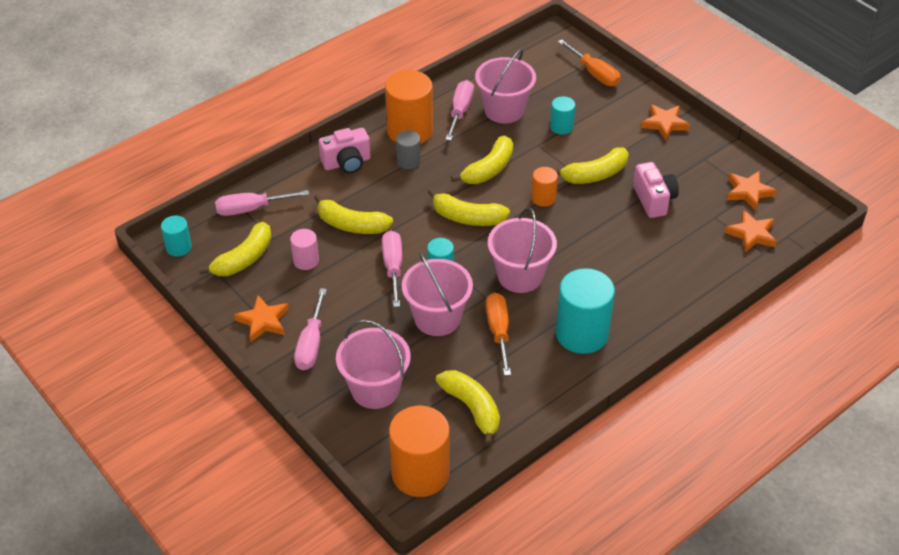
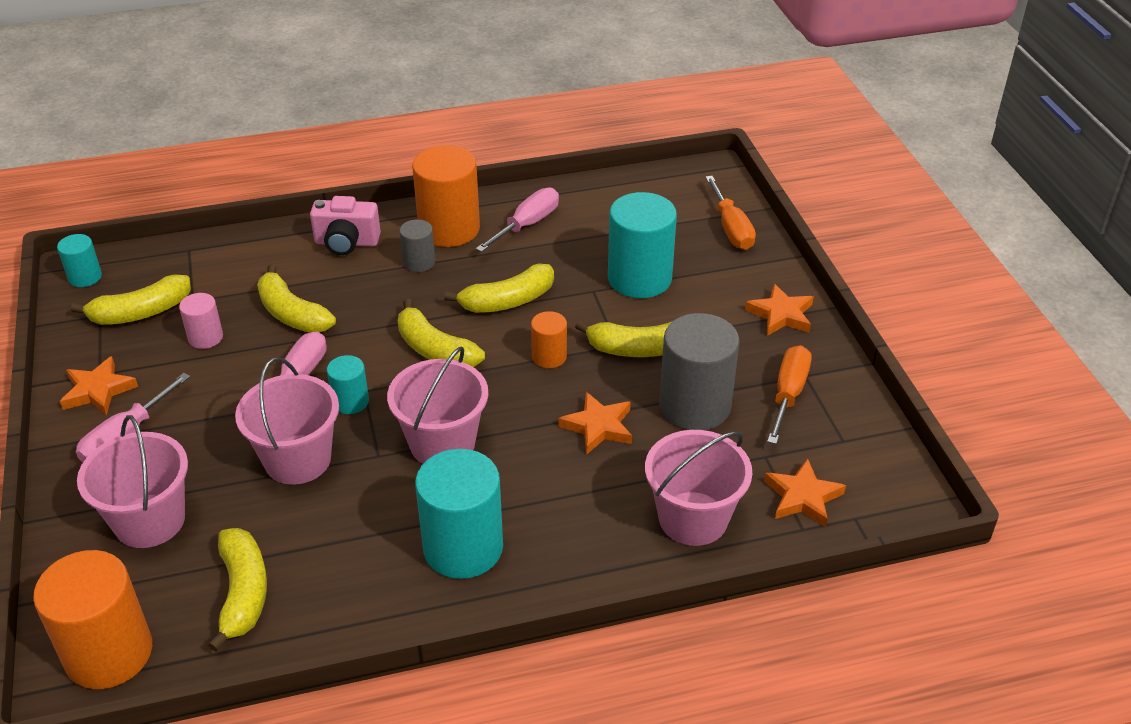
camera: 25 degrees right, 5 degrees down
pink screwdriver [215,190,309,216] -> none
pink bucket [475,49,536,123] -> pink bucket moved to [645,430,752,546]
orange screwdriver [486,292,511,376] -> orange screwdriver moved to [767,345,811,444]
turquoise cylinder [550,96,575,135] -> turquoise cylinder [608,192,677,298], size x1.96
pink camera [633,162,679,218] -> grey cylinder [659,313,740,430]
orange star [727,171,777,210] -> orange star moved to [559,392,632,454]

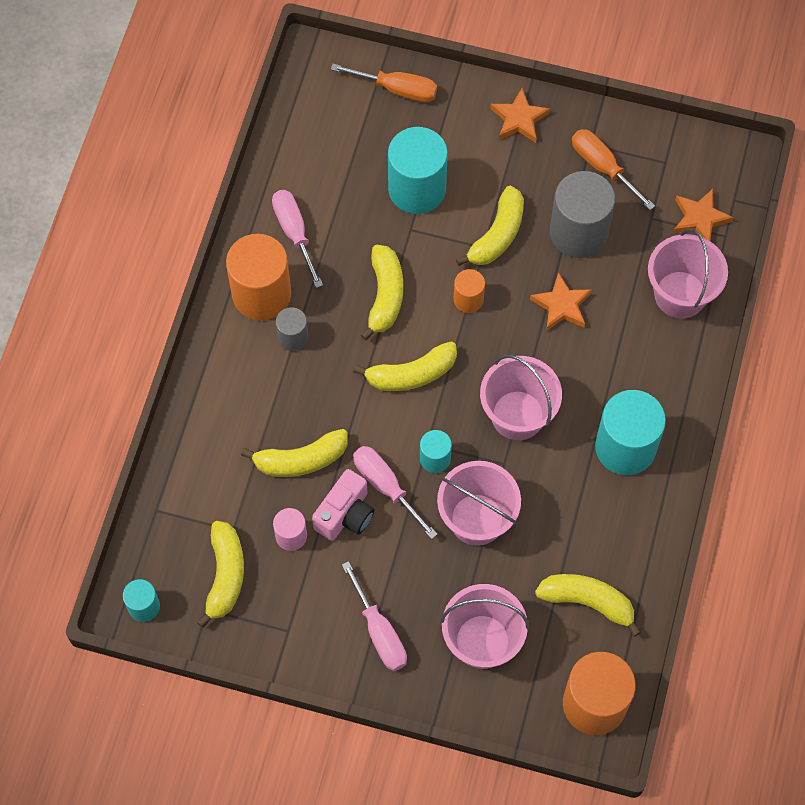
camera: 60 degrees left, 25 degrees up
orange star [60,356,138,415] -> none
pink camera [310,196,381,255] -> pink camera moved to [312,469,374,541]

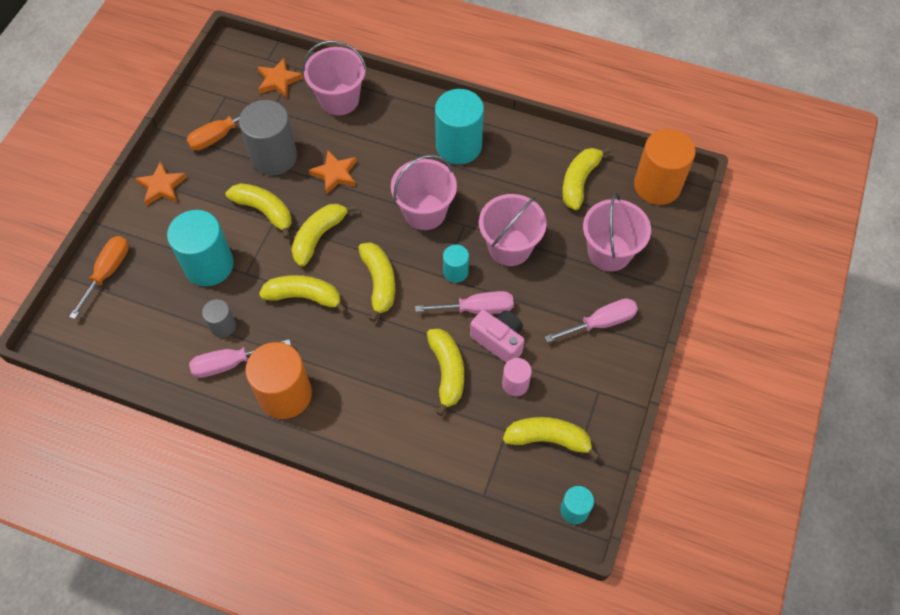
camera: 85 degrees left, 5 degrees down
grey cylinder [276,307,308,351] -> grey cylinder moved to [202,299,236,338]
pink screwdriver [353,446,438,539] -> pink screwdriver turned 150 degrees counterclockwise [415,291,514,314]
orange cylinder [453,269,485,313] -> yellow banana [292,204,356,267]

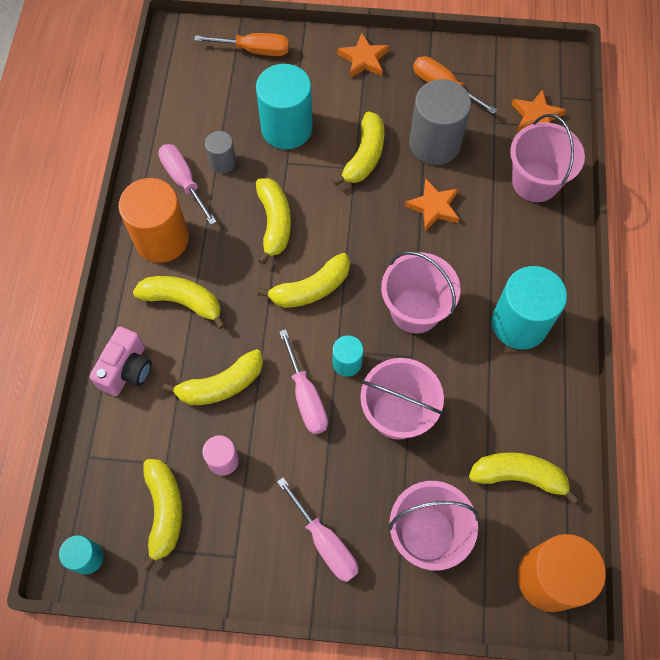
camera: 75 degrees right, 5 degrees up
yellow banana [292,204,356,267] -> yellow banana moved to [133,276,226,329]
pink camera [470,310,525,363] -> pink camera moved to [89,326,152,396]

